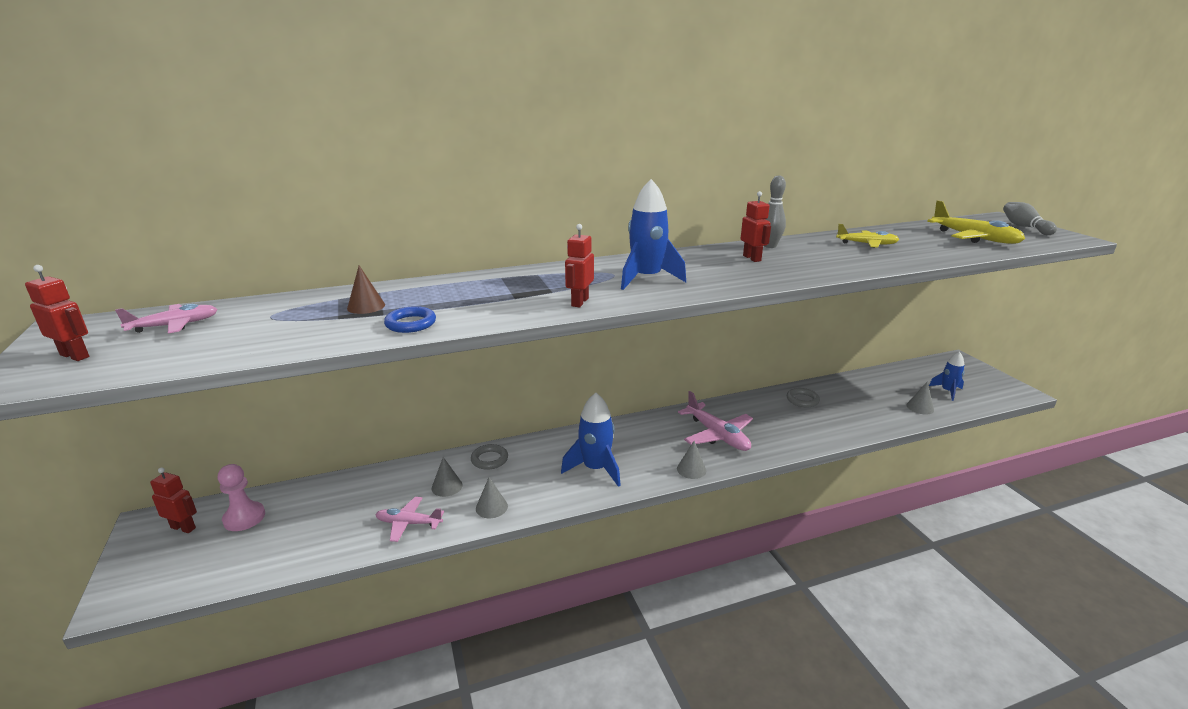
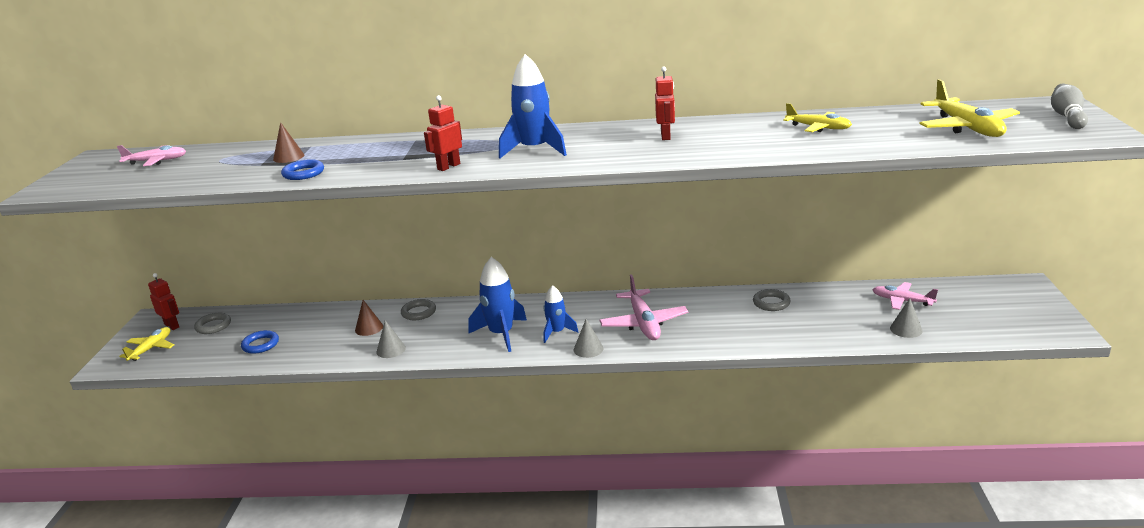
camera: 25 degrees right, 0 degrees up
red robot [25,265,89,361] -> none
pink pawn [218,464,265,531] -> grey ring [194,313,231,334]
pink plane [375,497,444,542] -> pink plane moved to [873,282,938,310]
grey cone [432,457,463,497] -> brown cone [355,300,383,336]
grey bowling pin [764,175,786,248] -> none
blue rocket [929,351,965,401] -> blue rocket moved to [544,285,578,343]
none -> yellow plane [119,327,175,361]
none -> blue ring [241,330,279,354]

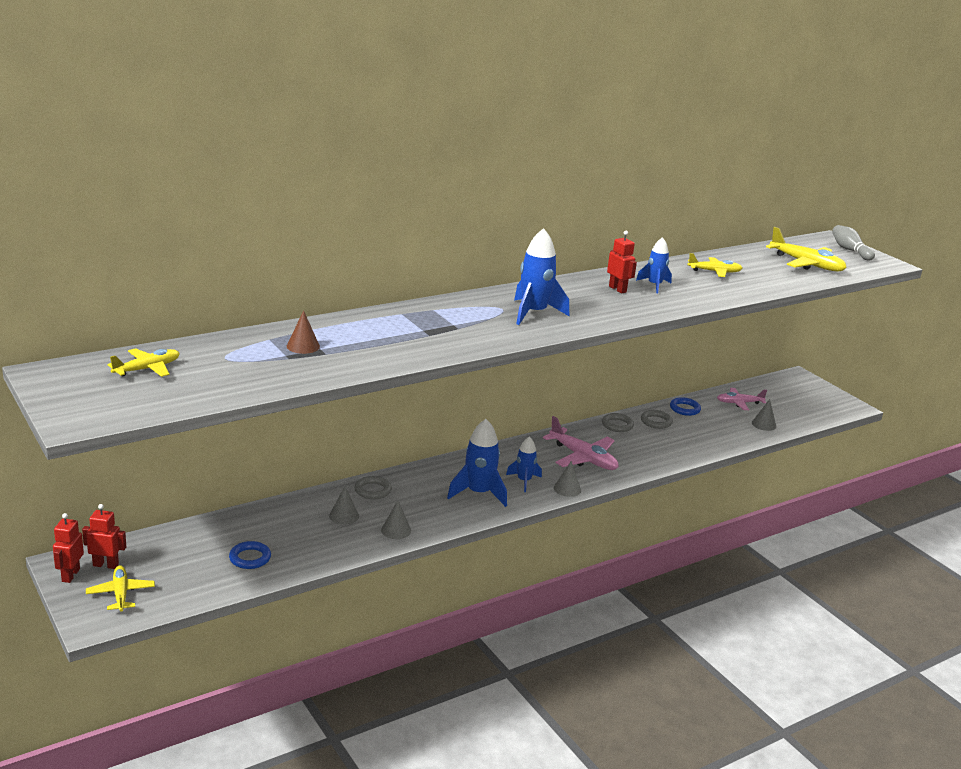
camera: 40 degrees left, 0 degrees up
pink plane [117,145,186,166] -> yellow plane [107,348,180,377]
grey ring [194,313,231,334] -> grey ring moved to [602,413,634,432]
blue ring [281,159,324,180] -> blue ring moved to [670,397,701,416]
brown cone [355,300,383,336] -> grey cone [329,487,359,525]
red robot [424,95,462,171] -> red robot moved to [53,513,84,583]
none -> blue rocket [636,237,672,293]

